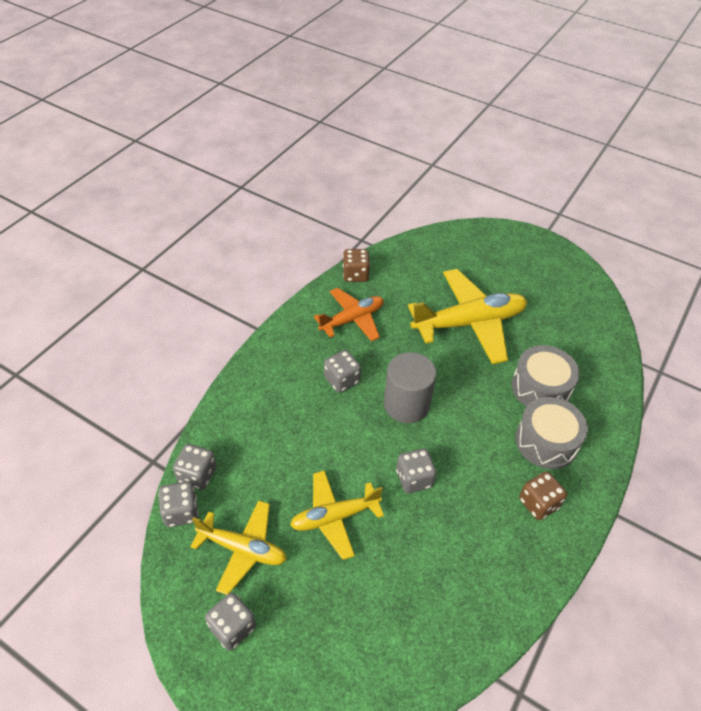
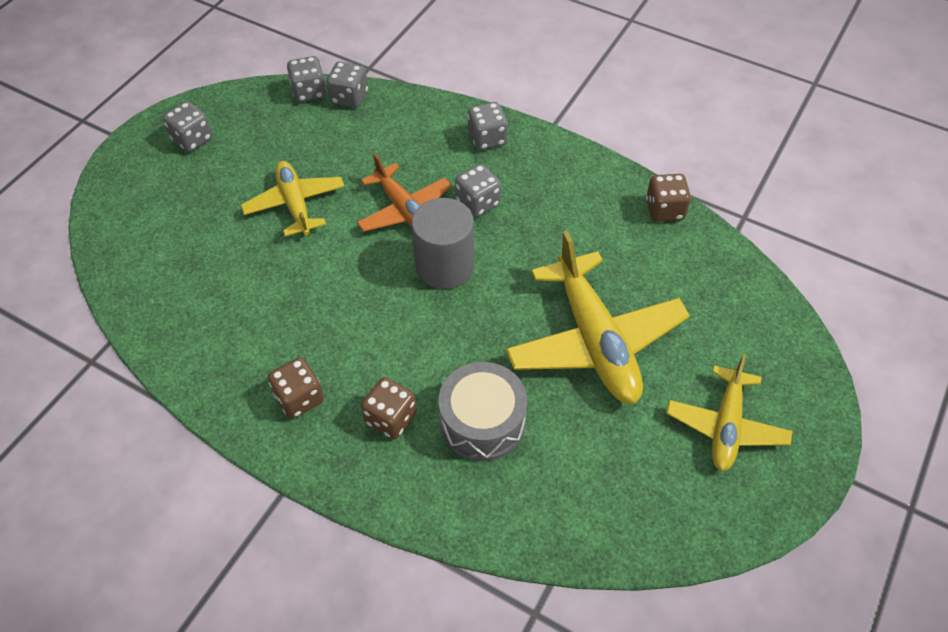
camera: 90 degrees right, 5 degrees up
yellow plane [190,500,287,595] -> yellow plane moved to [666,354,792,471]
orange plane [314,288,384,342] -> orange plane moved to [357,154,452,232]
grey dice [396,449,436,493] -> grey dice moved to [468,102,508,150]
grey drum [515,397,588,469] -> brown dice [361,377,417,439]

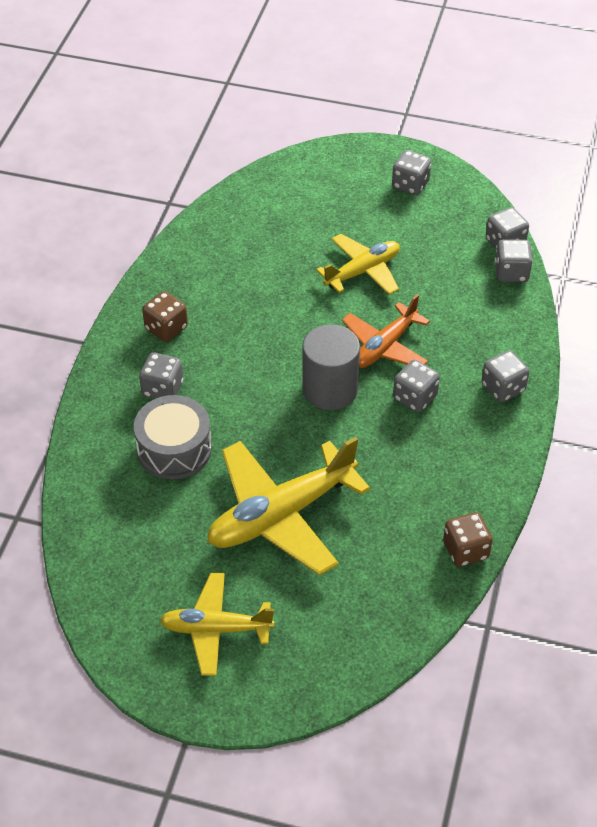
camera: 75 degrees right, 5 degrees down
brown dice [361,377,417,439] -> grey dice [139,352,183,399]

